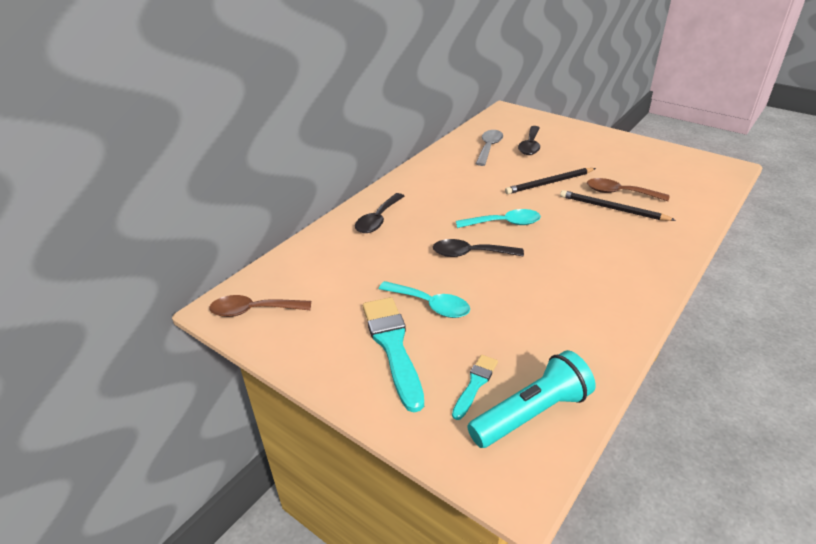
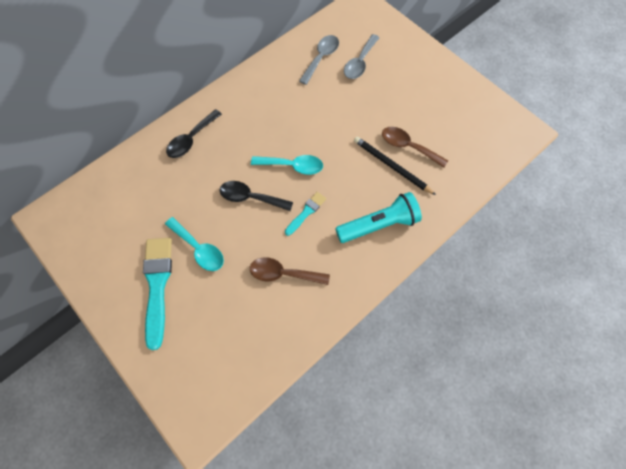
camera: 10 degrees right, 30 degrees up
brown spoon [209,295,311,317] -> brown spoon moved to [250,257,330,285]
turquoise brush [452,355,498,420] -> turquoise brush moved to [285,192,326,236]
turquoise flashlight [467,350,596,448] -> turquoise flashlight moved to [335,192,422,243]
black pencil [505,168,596,194] -> none
black spoon [518,126,540,155] -> grey spoon [344,34,379,79]

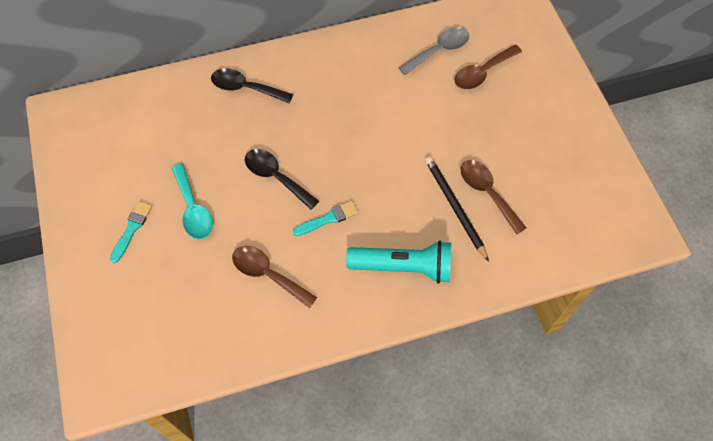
camera: 25 degrees right, 5 degrees down
turquoise brush [143,238,172,350] -> turquoise brush [110,201,152,263], size x0.53
black spoon [166,109,222,158] -> black spoon turned 45 degrees clockwise [211,68,293,104]
turquoise spoon [251,155,323,175] -> none
grey spoon [344,34,379,79] -> brown spoon [454,45,522,89]

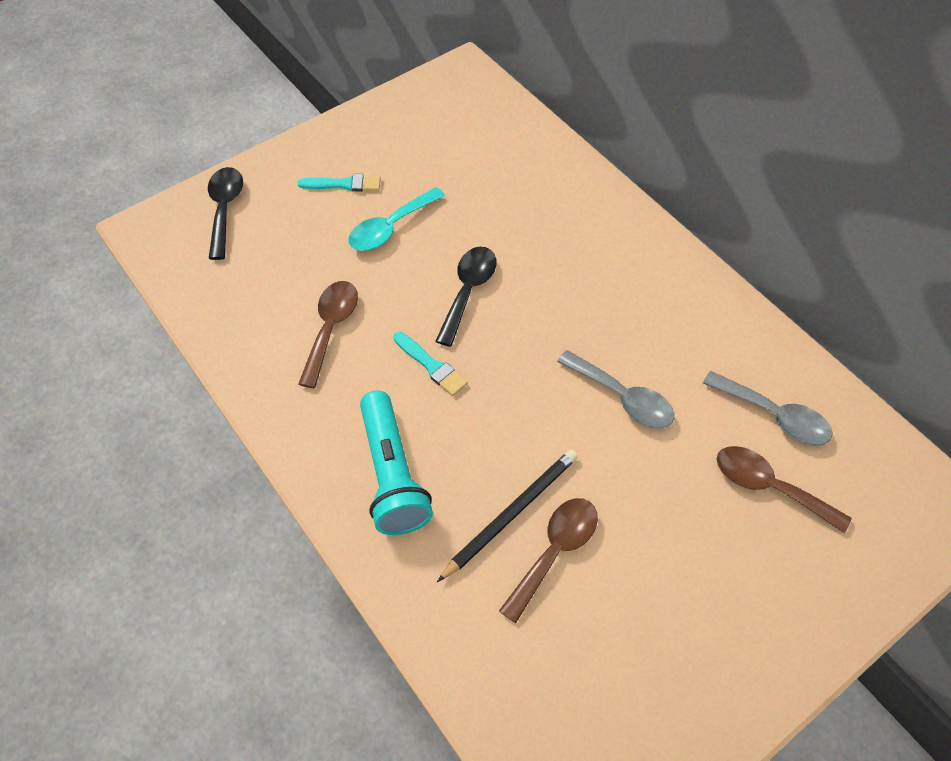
camera: 70 degrees right, 5 degrees down
black spoon [211,68,293,104] -> black spoon moved to [208,167,243,260]
none -> grey spoon [557,350,674,429]

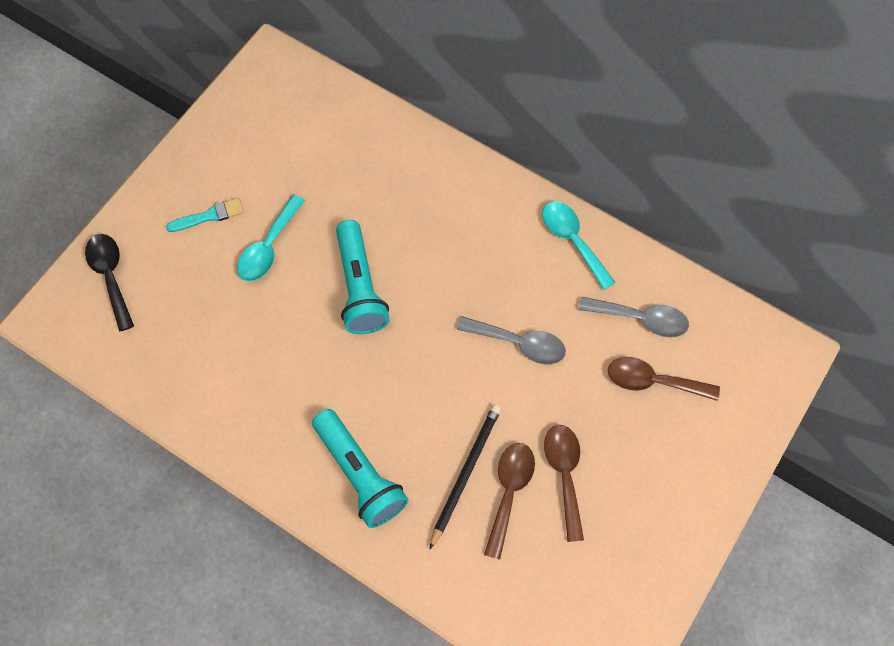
camera: 20 degrees left, 10 degrees up
brown spoon [298,281,358,388] -> brown spoon moved to [544,425,584,542]
turquoise brush [394,332,468,396] -> none
black spoon [435,247,496,347] -> turquoise flashlight [336,220,389,334]
none -> turquoise spoon [542,201,616,290]

